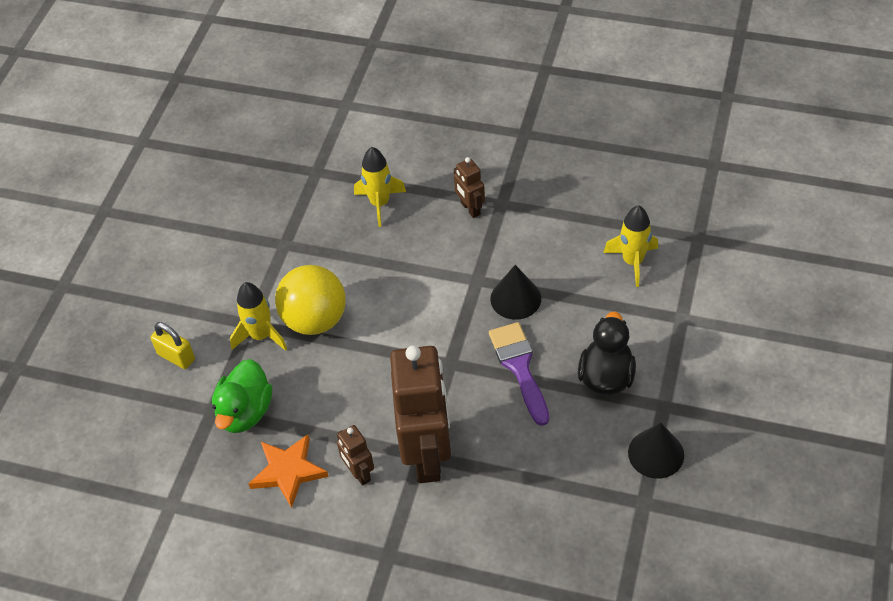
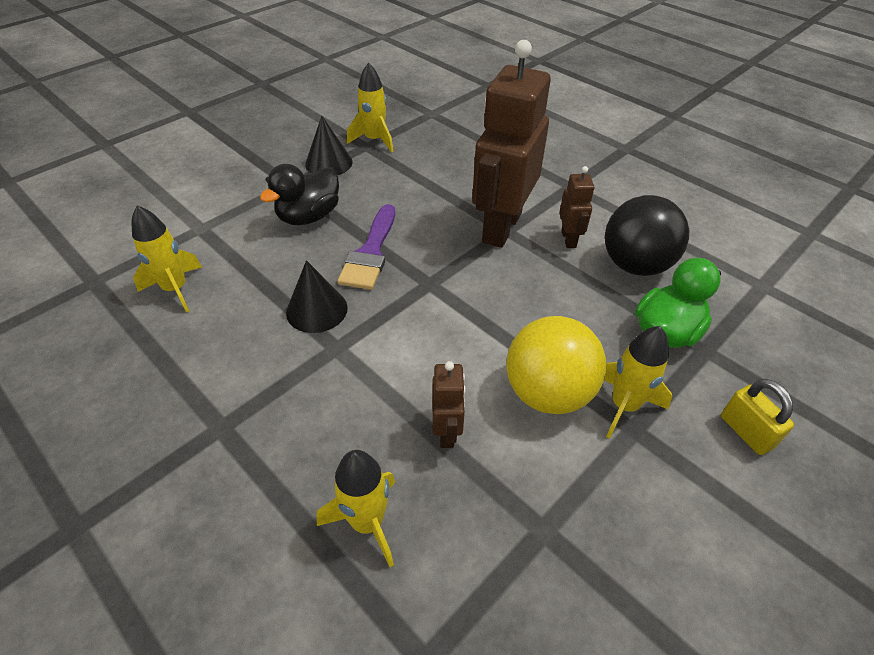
camera: 155 degrees left, 5 degrees down
orange star [249,434,329,508] -> black ball [605,195,689,276]
brown robot [454,157,485,218] -> brown robot moved to [432,361,466,448]
none -> yellow rocket [347,63,394,152]

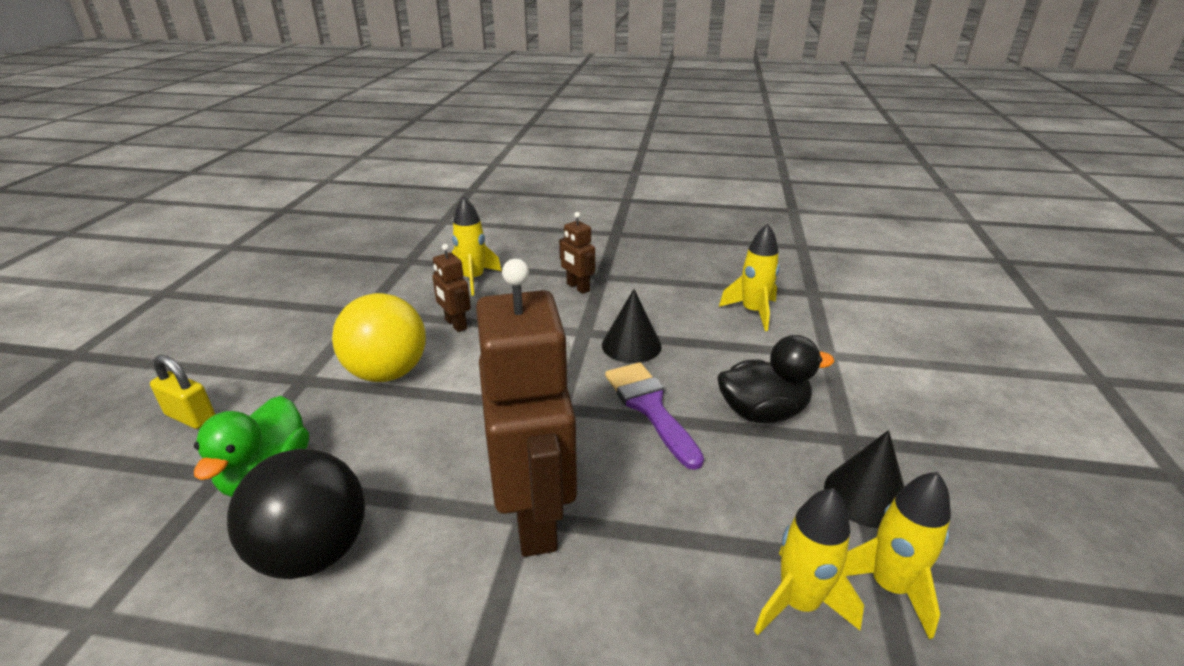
camera: 145 degrees right, 15 degrees down
black duck [259,164,339,225] -> black duck turned 75 degrees clockwise [717,335,835,423]
brown robot [559,166,594,248] -> brown robot moved to [559,212,595,294]
yellow rocket [604,326,672,438] -> yellow rocket moved to [754,488,864,635]

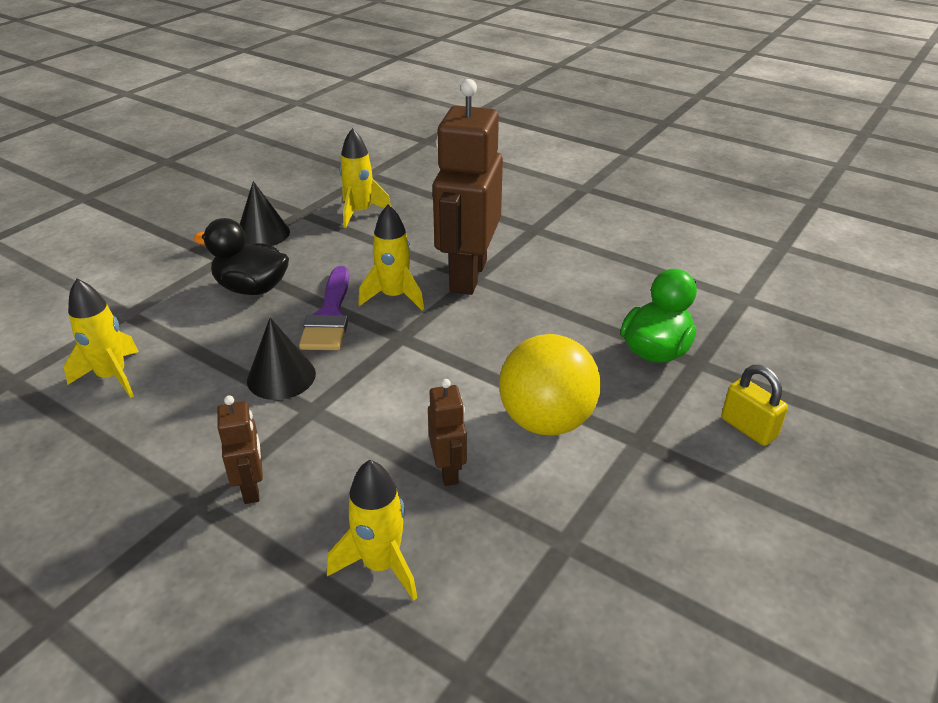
camera: 155 degrees left, 5 degrees up
black ball [227,449,365,579] -> none
yellow rocket [843,472,951,639] -> yellow rocket moved to [358,205,424,311]

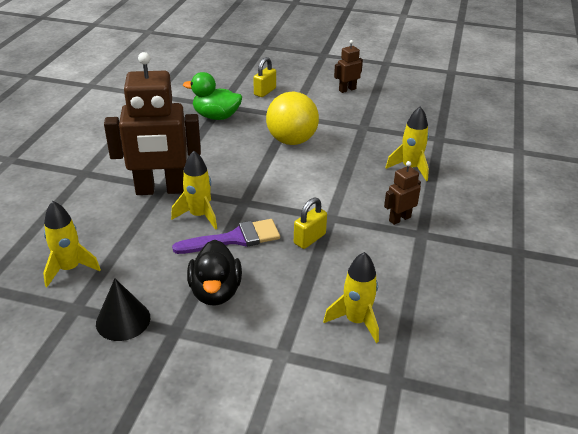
camera: 110 degrees left, 0 degrees up
black cone [247,317,316,400] -> yellow padlock [294,198,327,249]
brown robot [428,379,467,486] -> brown robot moved to [334,40,363,93]

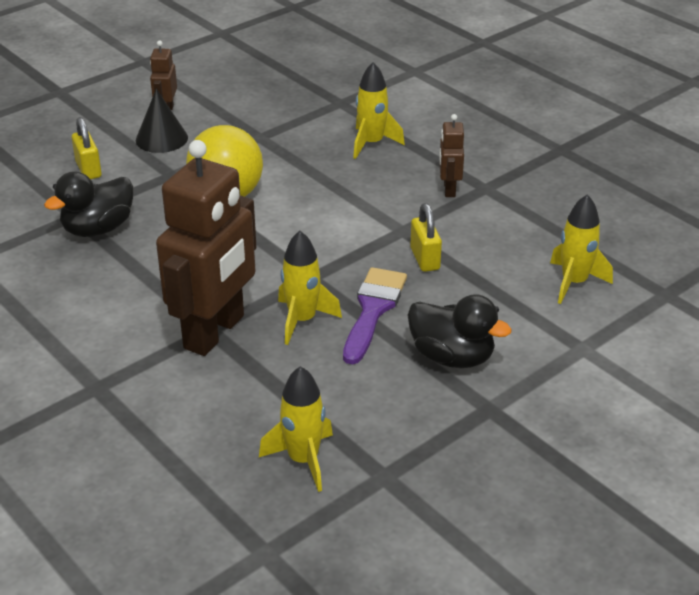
camera: 55 degrees left, 0 degrees up
black cone [96,278,150,341] -> black cone moved to [136,89,188,153]
green duck [183,72,242,120] -> black duck [44,171,133,237]

